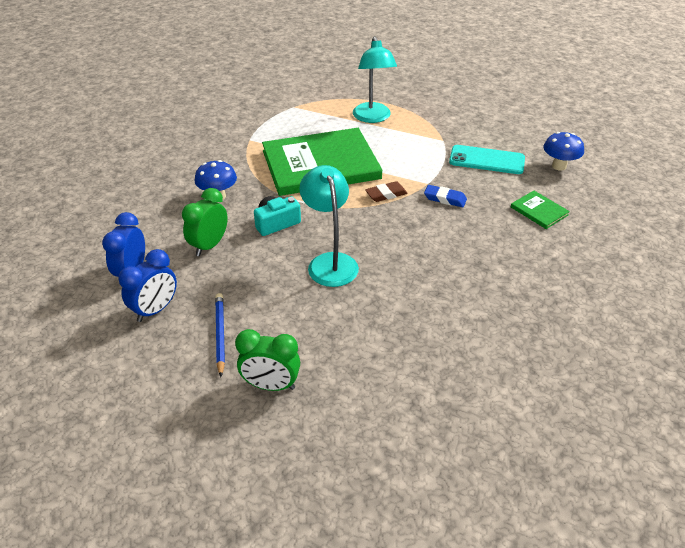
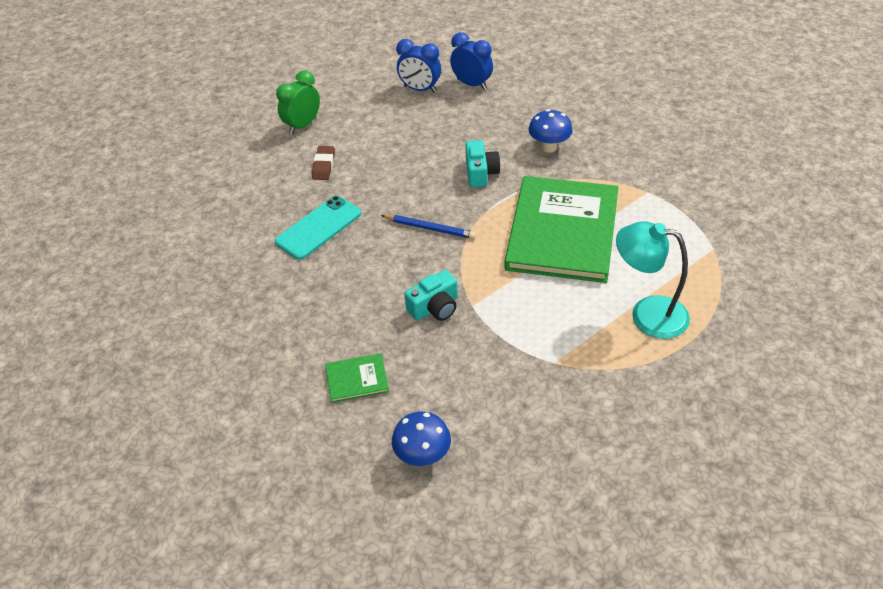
camera: 120 degrees right, 5 degrees up
blue clock [118,249,177,322] -> blue clock turned 45 degrees counterclockwise [396,39,441,93]
green clock [182,188,228,256] -> none
blue pencil [215,293,225,377] -> blue pencil moved to [381,215,476,239]
turquoise lamp [299,165,359,287] -> none
brown eraser [365,181,408,202] -> brown eraser moved to [312,146,335,180]
blue eraser [424,185,467,208] -> turquoise camera [404,270,458,321]
turquoise phone [449,145,525,174] -> turquoise phone moved to [275,196,361,260]

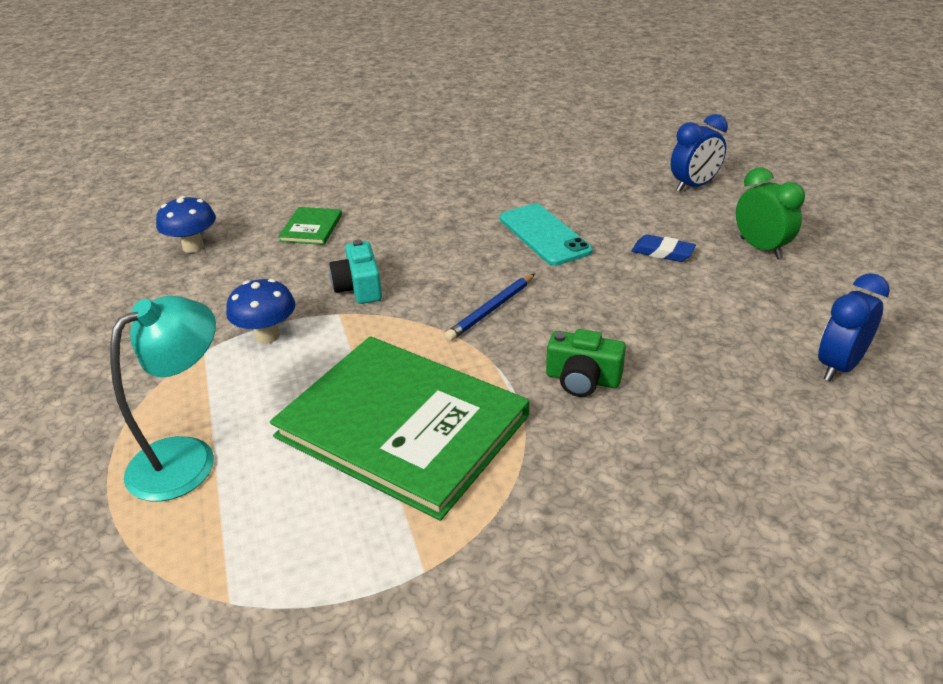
camera: 110 degrees right, 10 degrees down
brown eraser [312,146,335,180] -> blue eraser [632,234,696,262]
blue clock [450,32,493,90] -> blue clock moved to [671,114,728,192]
turquoise camera [465,140,500,188] -> green camera [546,329,626,397]
blue mushroom [528,109,573,153] -> blue mushroom moved to [226,279,295,344]

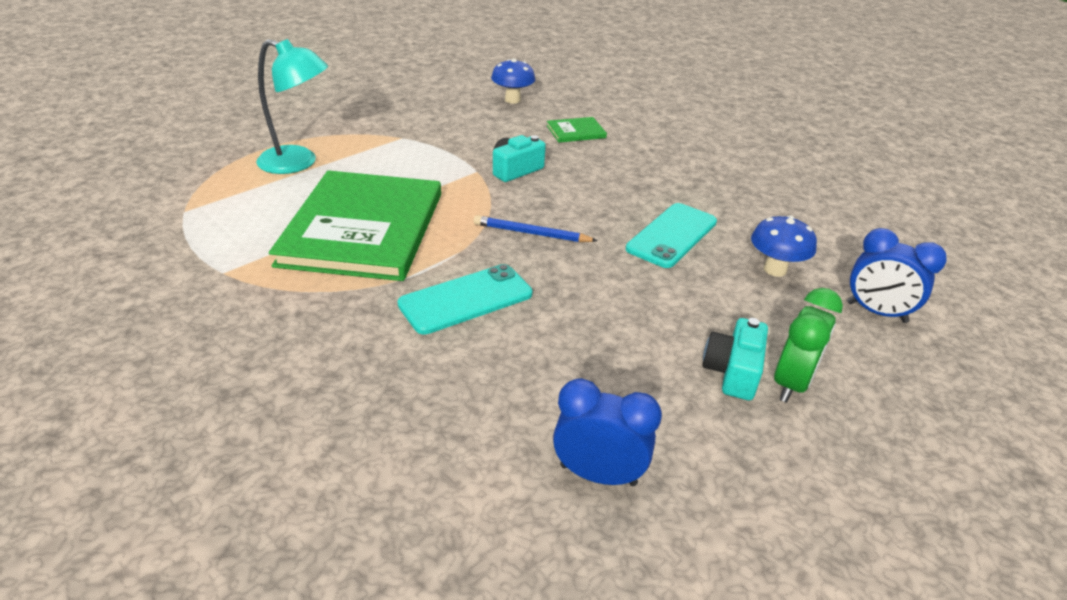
camera: 60 degrees right, 0 degrees up
blue mushroom [226,279,295,344] -> blue mushroom moved to [751,216,817,277]
green camera [546,329,626,397] -> turquoise phone [397,264,532,335]
blue eraser [632,234,696,262] -> none
none -> turquoise camera [703,318,768,400]

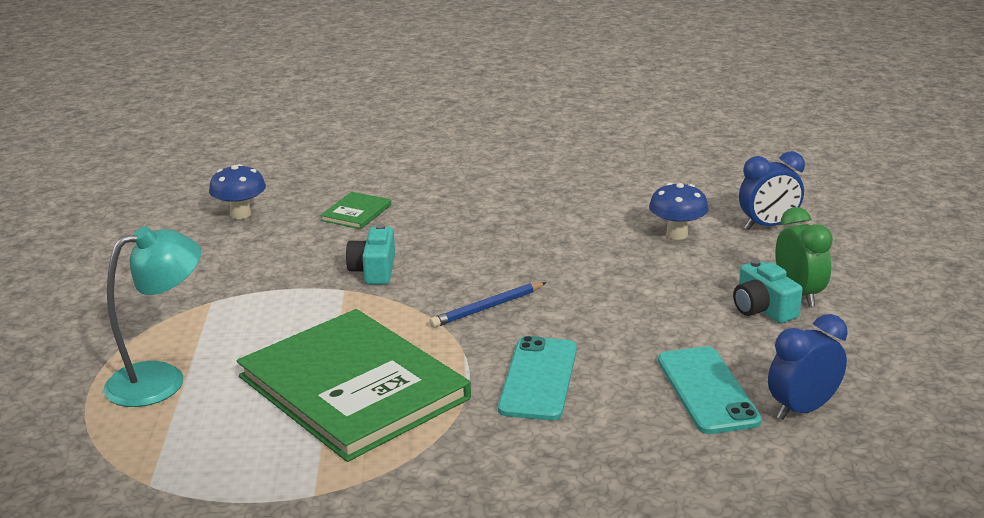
camera: 45 degrees left, 10 degrees down
turquoise phone [626,203,717,268] -> turquoise phone moved to [658,346,762,434]

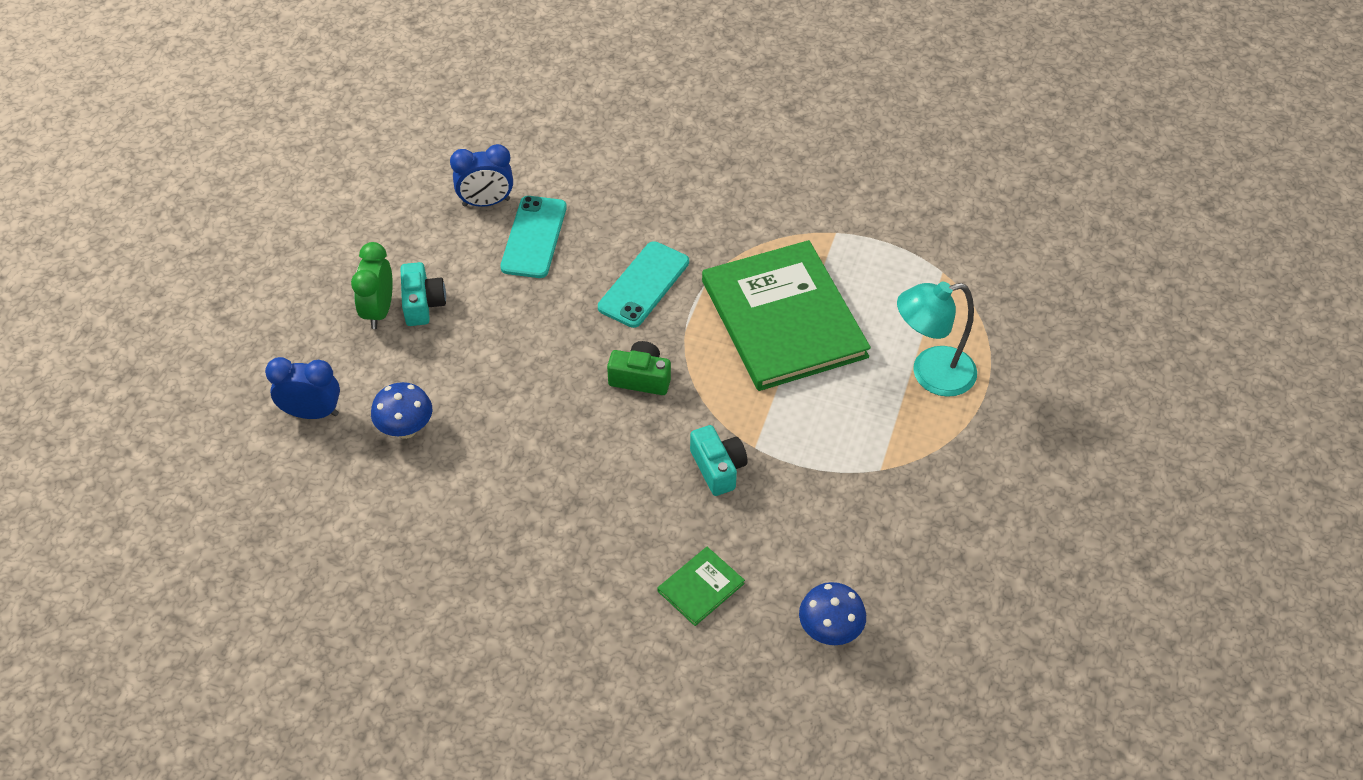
camera: 160 degrees left, 25 degrees up
turquoise camera [346,224,395,285] -> turquoise camera turned 45 degrees counterclockwise [690,425,748,496]
blue pencil [429,282,547,328] -> green camera [607,341,671,395]

